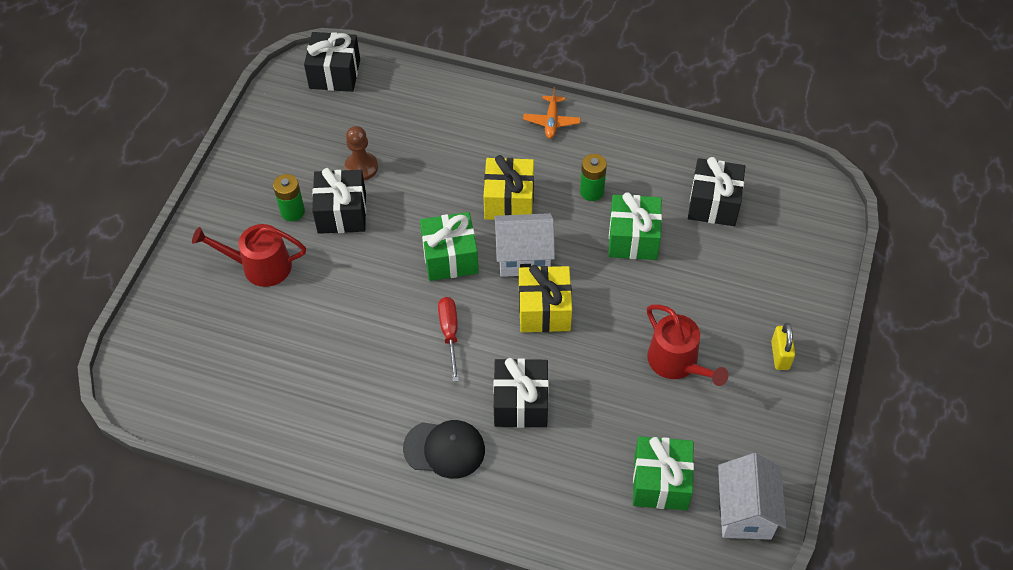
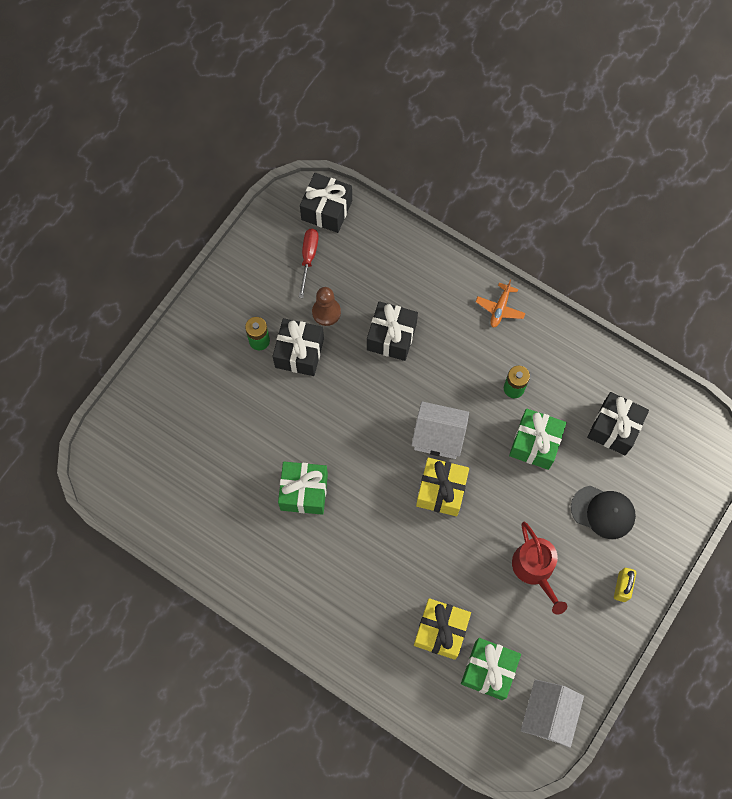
camera: 15 degrees right, 15 degrees up
red watering can [192,224,306,287] -> none
black cap [403,420,485,479] -> black cap moved to [571,486,636,539]
green gift [420,212,479,281] -> green gift moved to [278,462,328,515]
red screwdriver [438,297,459,382] -> red screwdriver moved to [299,229,319,298]
yellow gift [484,155,534,220] -> yellow gift moved to [414,598,471,660]
black gift [493,358,549,428] -> black gift moved to [367,301,418,361]

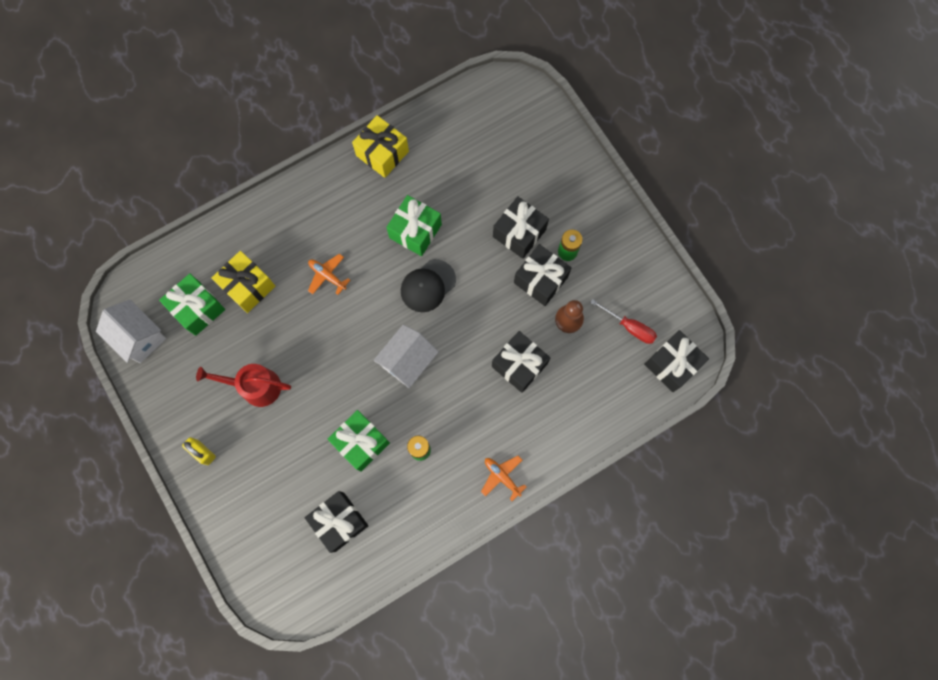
camera: 115 degrees right, 5 degrees up
yellow gift [416,458,469,516] -> yellow gift moved to [352,115,409,178]
black cap [571,486,636,539] -> black cap moved to [401,259,456,312]
none -> orange plane [308,254,350,295]
none -> black gift [493,196,549,259]

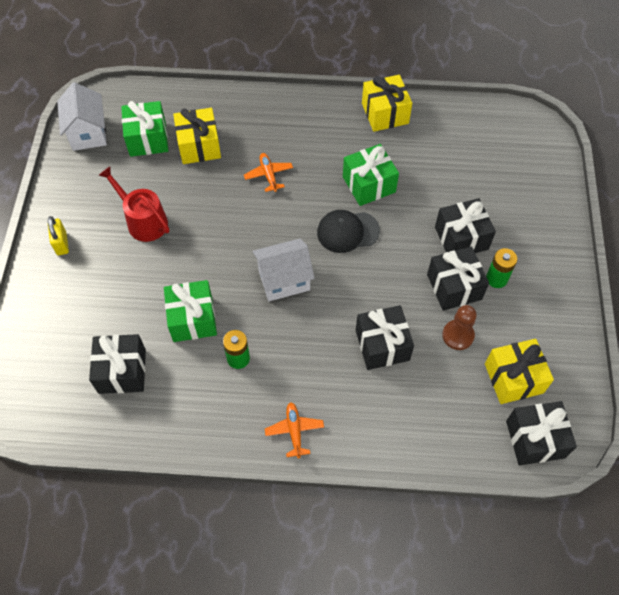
camera: 35 degrees right, 15 degrees down
red screwdriver [590,299,657,344] -> yellow gift [485,339,554,404]

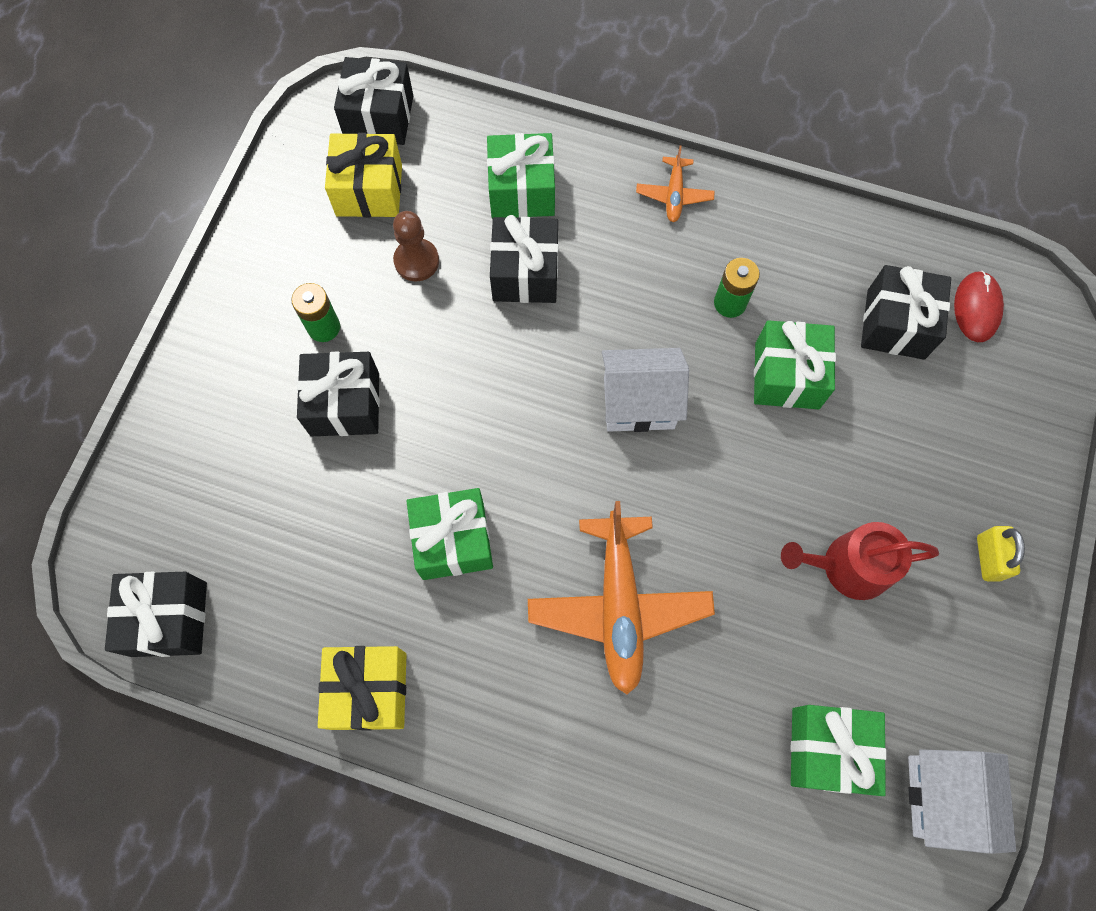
camera: 165 degrees left, 10 degrees up
red watering can [99,166,169,242] -> red watering can turned 120 degrees clockwise [781,522,939,600]
yellow gift [173,108,221,164] -> none
orange plane [244,153,293,192] -> orange plane [528,501,715,695], size x2.04
black cap [317,210,380,253] -> none
black gift [427,246,489,311] -> black gift moved to [105,572,207,657]
none -> green gift [487,133,555,218]
none -> red mouse [954,271,1004,342]

